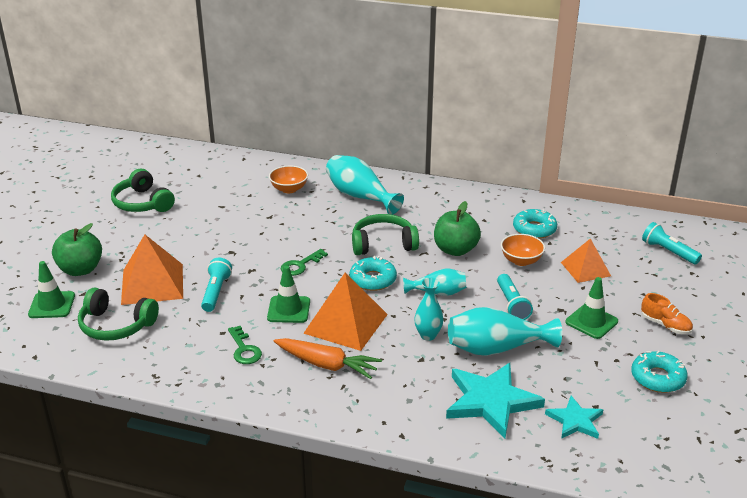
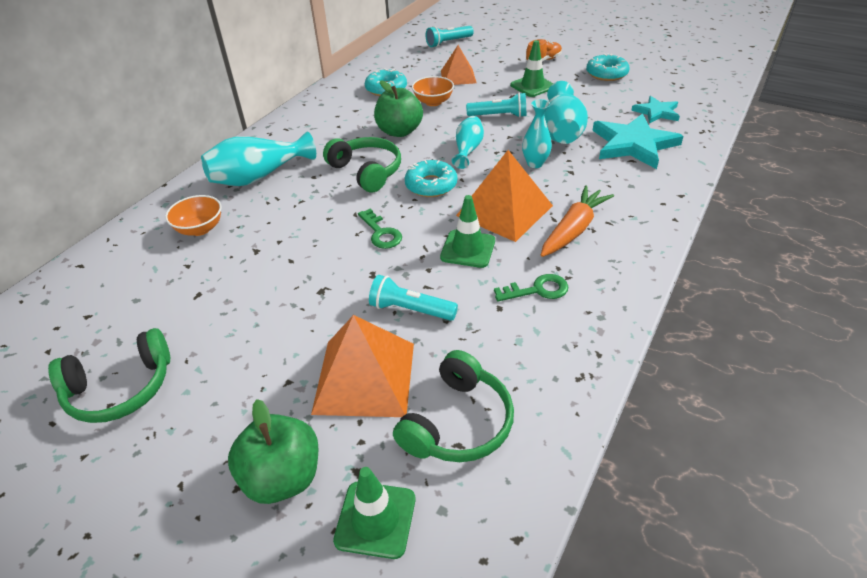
camera: 75 degrees left, 10 degrees up
green headphones [352,214,419,255] -> green headphones turned 135 degrees clockwise [323,137,401,193]

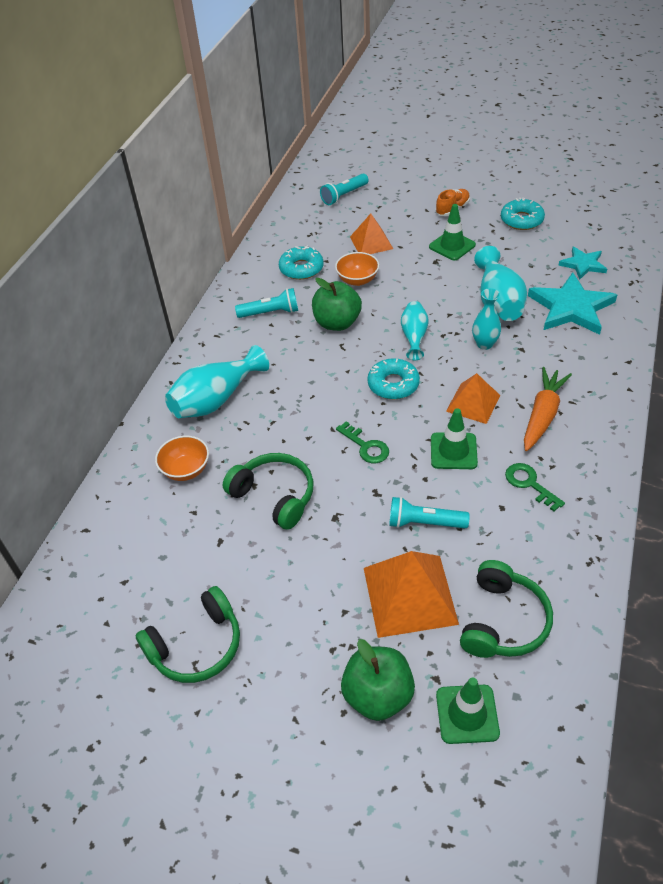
camera: 10 degrees left, 5 degrees up
green headphones [323,137,401,193] -> green headphones moved to [223,453,313,530]
orange pyramid [456,150,553,242] -> orange pyramid [446,373,501,424], size x0.63
turquoise flashlight [466,93,526,118] -> turquoise flashlight moved to [235,288,298,318]
green key [494,274,568,302] -> green key turned 105 degrees counterclockwise [505,463,565,511]

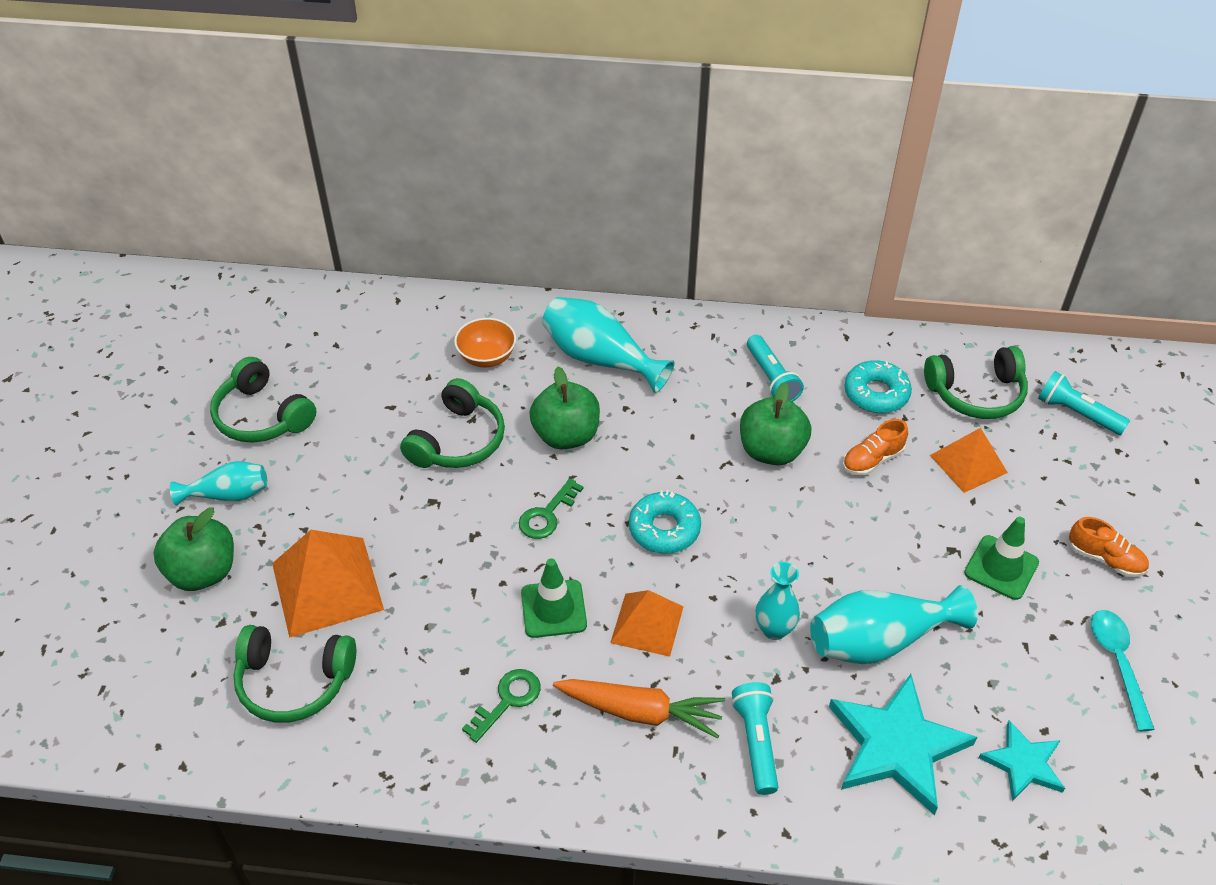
camera: 75 degrees right, 0 degrees up
orange bowl [335,252,379,286] -> orange shoe [843,419,908,476]
turquoise flashlight [389,497,470,528] -> turquoise flashlight moved to [732,682,778,795]
turquoise vase [401,301,429,360] -> turquoise vase moved to [170,461,267,506]
green traffic cone [436,677,500,744] -> none
turquoise donut [501,198,545,230] -> turquoise spoon [1091,610,1155,731]
none -> green apple [529,367,600,450]
none -> green headphones [924,346,1028,419]

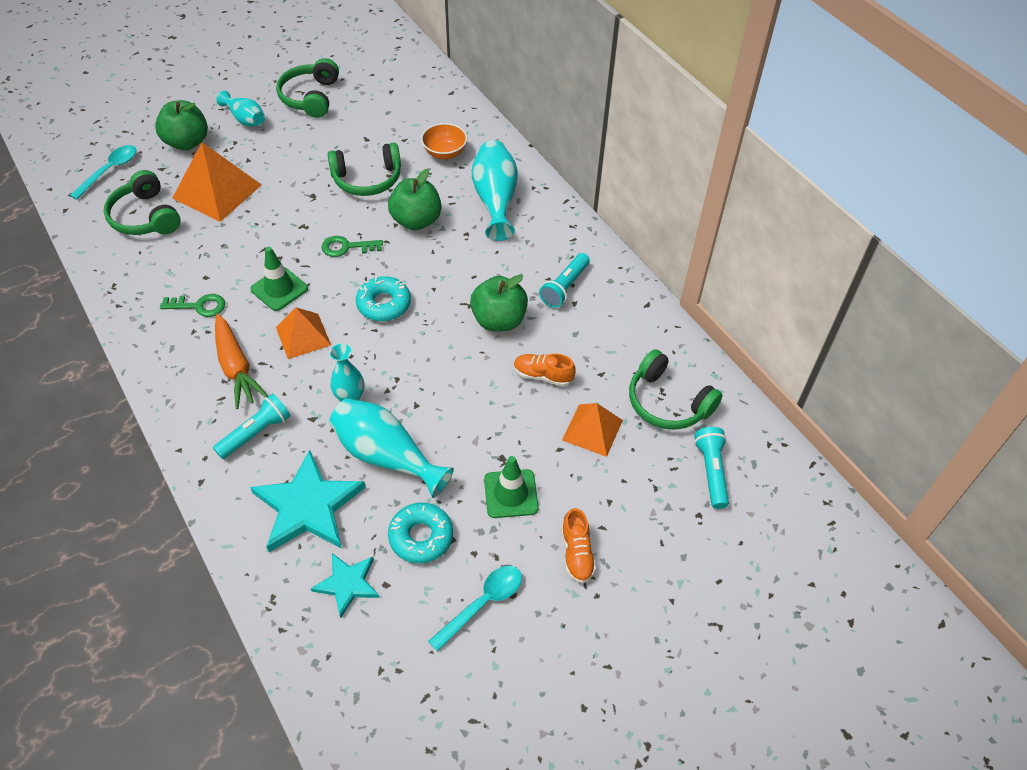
camera: 50 degrees right, 5 degrees up
turquoise donut [844,360,912,413] -> turquoise donut moved to [388,503,453,563]
none -> turquoise spoon [70,145,136,200]

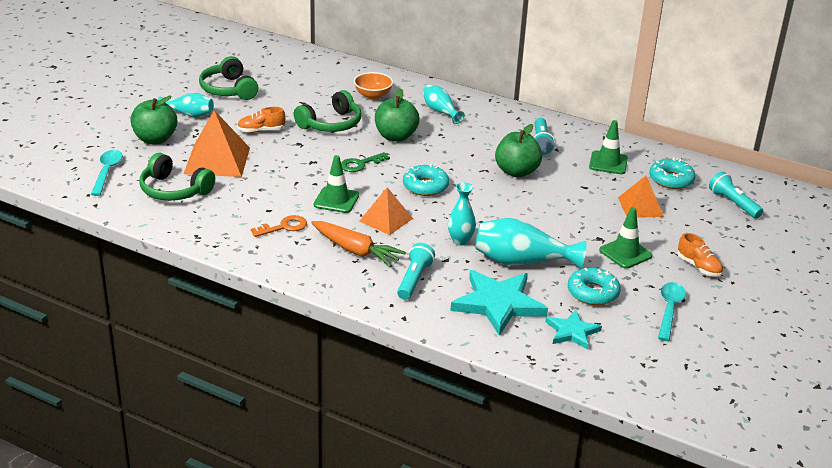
camera: 30 degrees left, 20 degrees down
green key [160,294,225,317] -> orange key [251,215,307,237]
turquoise vase [472,140,518,241] -> turquoise vase [423,85,465,124], size x0.61
orange shoe [514,353,576,386] -> orange shoe moved to [237,107,285,133]
green headphones [629,349,723,430] -> turquoise donut [649,158,696,189]
none -> green traffic cone [589,120,628,174]

